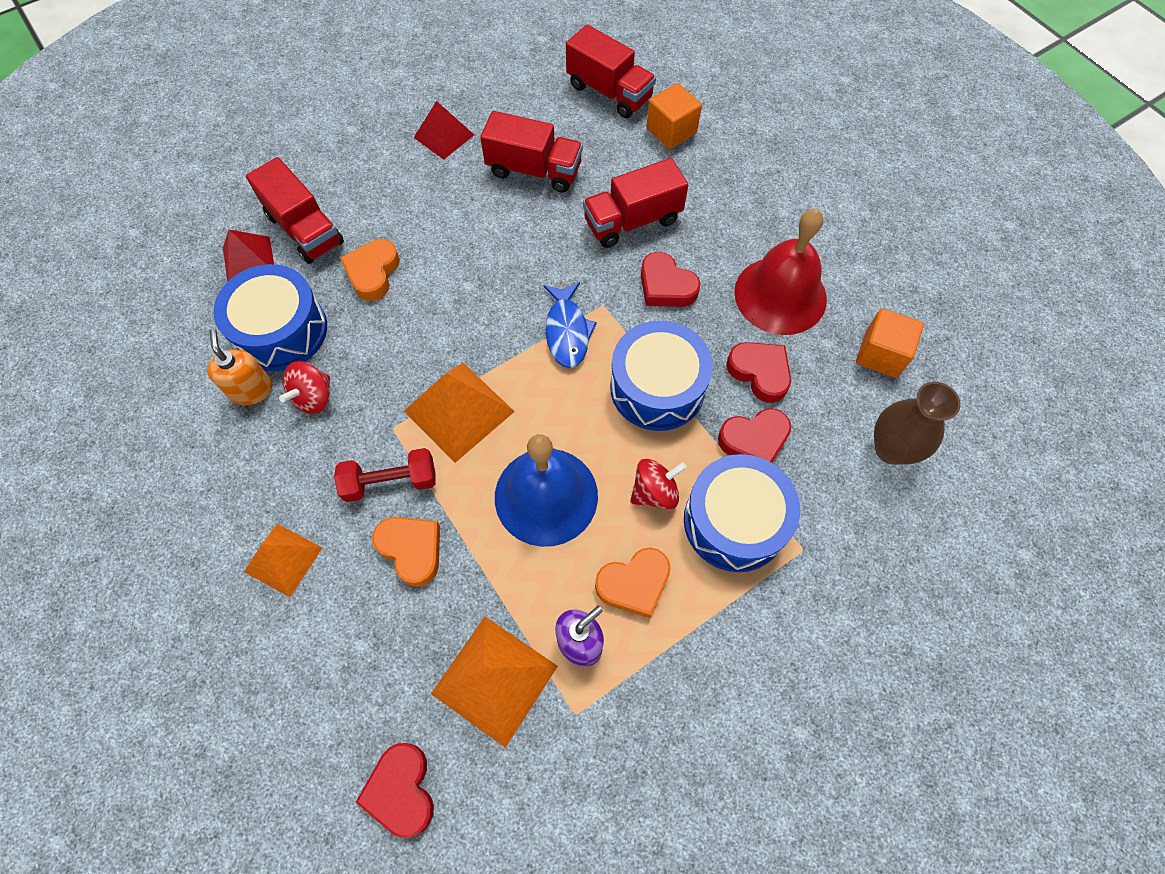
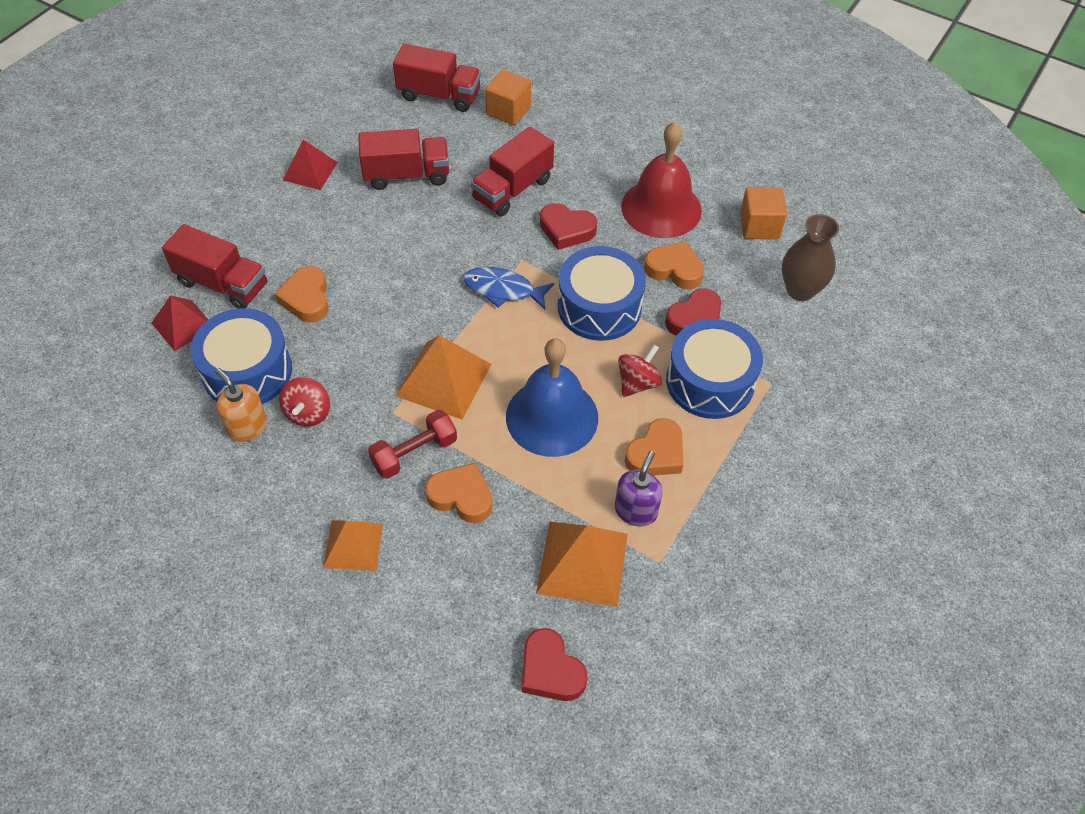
camera: 25 degrees left, 10 degrees down
blue fish [543,282,597,368] -> blue fish turned 135 degrees clockwise [463,267,554,309]
red heart [726,342,791,403] -> orange heart [644,241,704,289]

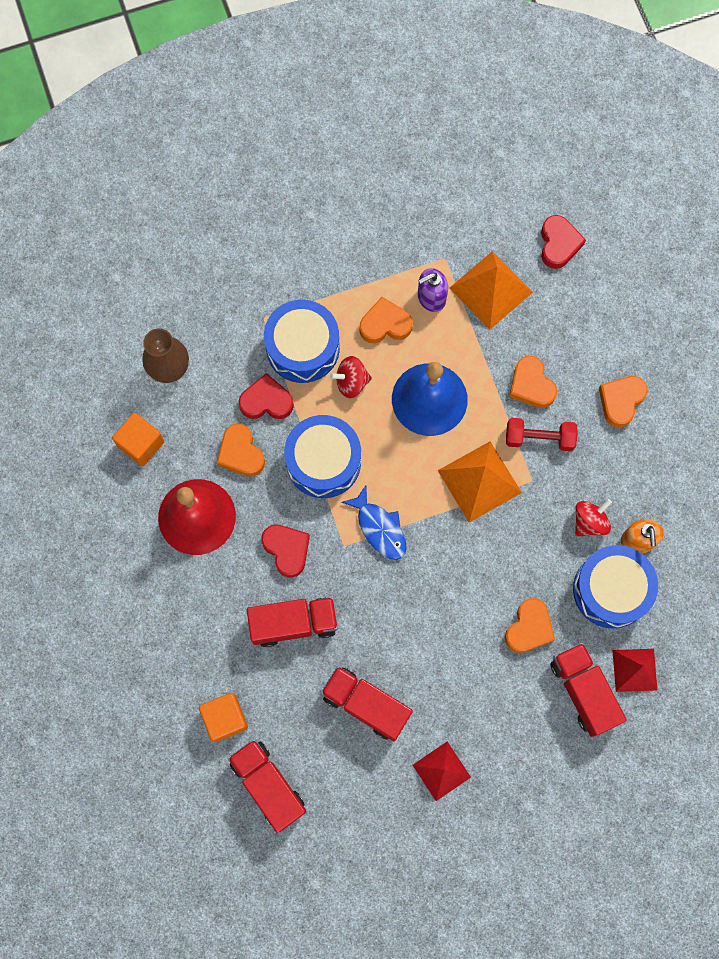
camera: 140 degrees left, 20 degrees up
orange pyramid [323,521,383,571] -> orange heart [599,376,648,428]

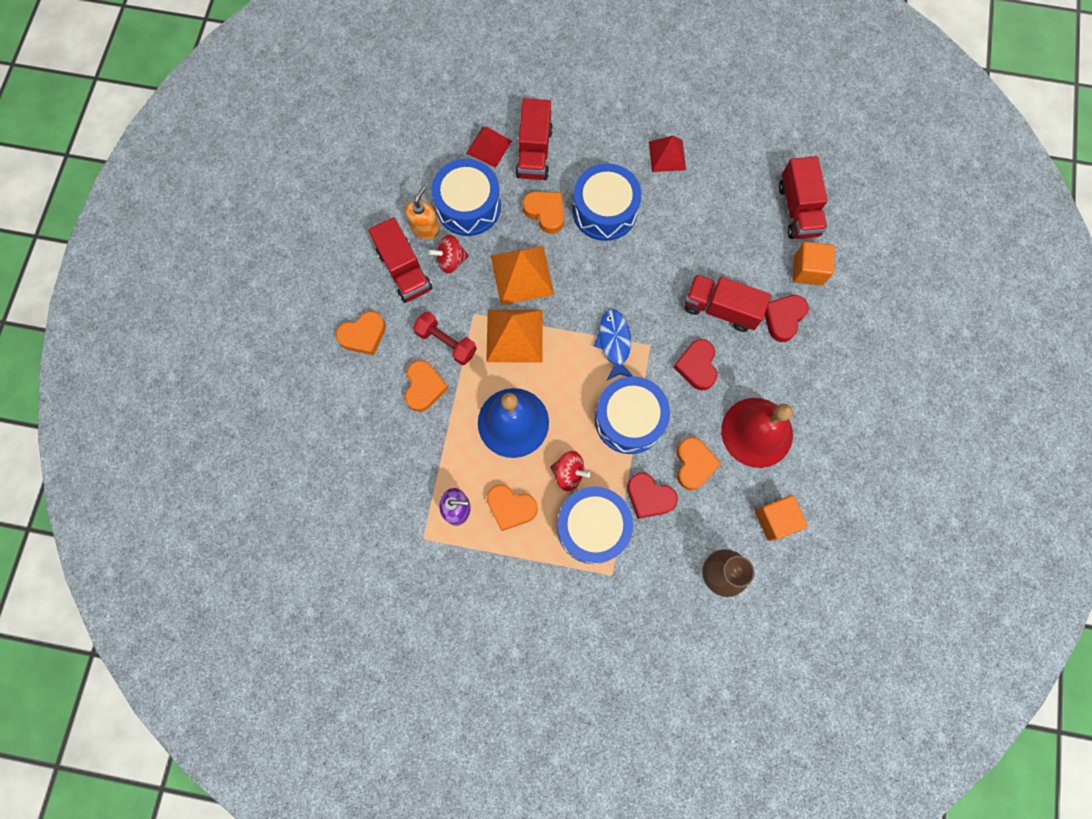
camera: 150 degrees left, 0 degrees up
red truck [321,666,413,741] -> red truck moved to [368,217,433,303]
orange pyramid [449,251,533,330] -> orange pyramid moved to [491,246,555,305]
orange heart [505,598,555,653] -> orange heart turned 75 degrees clockwise [522,191,564,234]
red heart [541,215,586,269] -> red heart moved to [765,295,809,342]
none -> blue drum [573,163,642,241]

